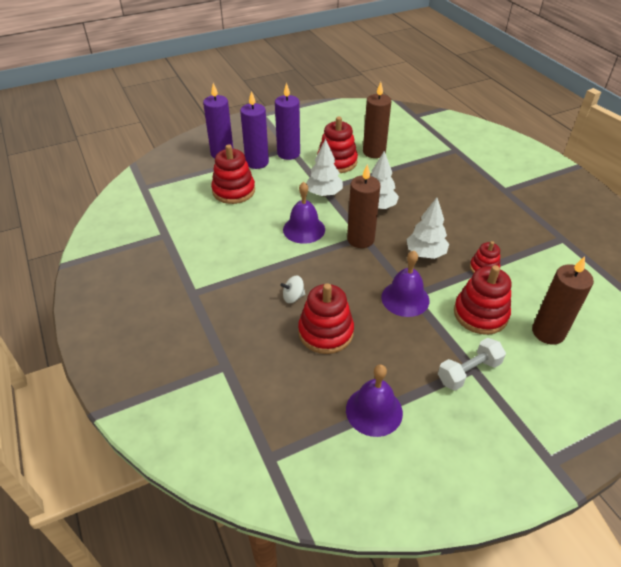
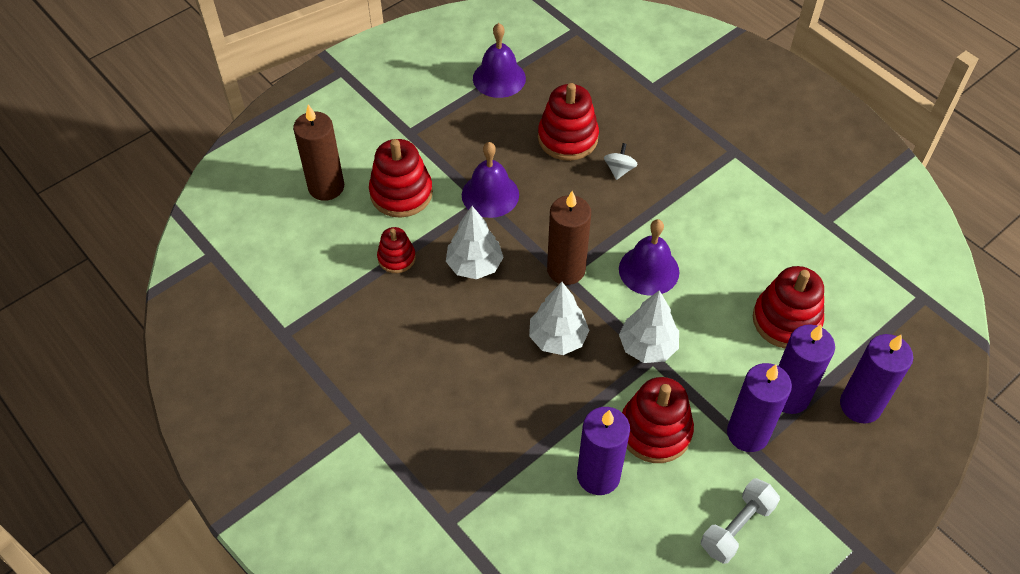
camera: 165 degrees right, 10 degrees up
white spinning top [280,276,305,303] -> white spinning top turned 45 degrees counterclockwise [604,143,638,180]
brown candle [363,82,392,158] -> purple candle [577,407,630,495]
white dumbbell [438,338,506,391] -> white dumbbell moved to [701,478,780,564]

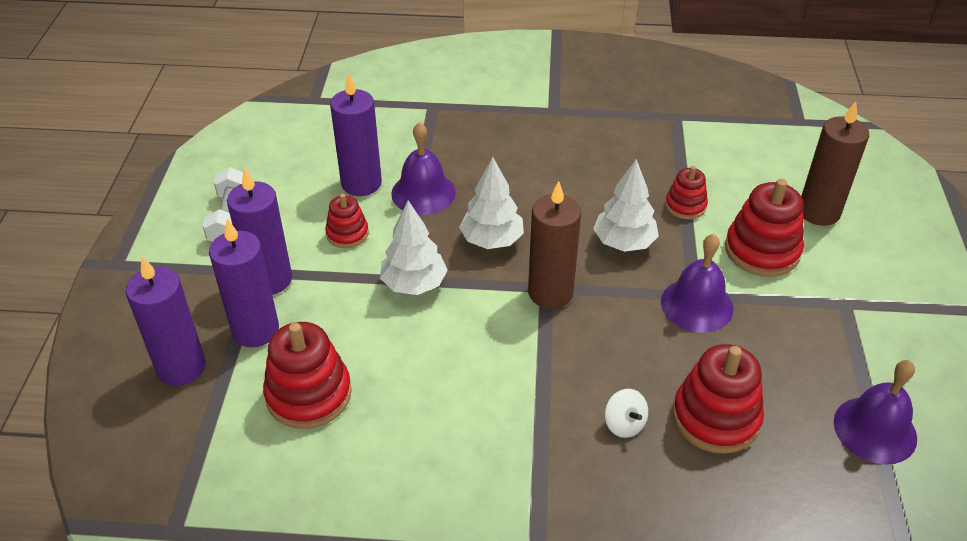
camera: 135 degrees right, 10 degrees down
purple bell [619,219,679,296] -> purple bell moved to [391,122,456,215]
red stacking toy [622,377,694,463] -> red stacking toy [325,193,369,248], size x0.58

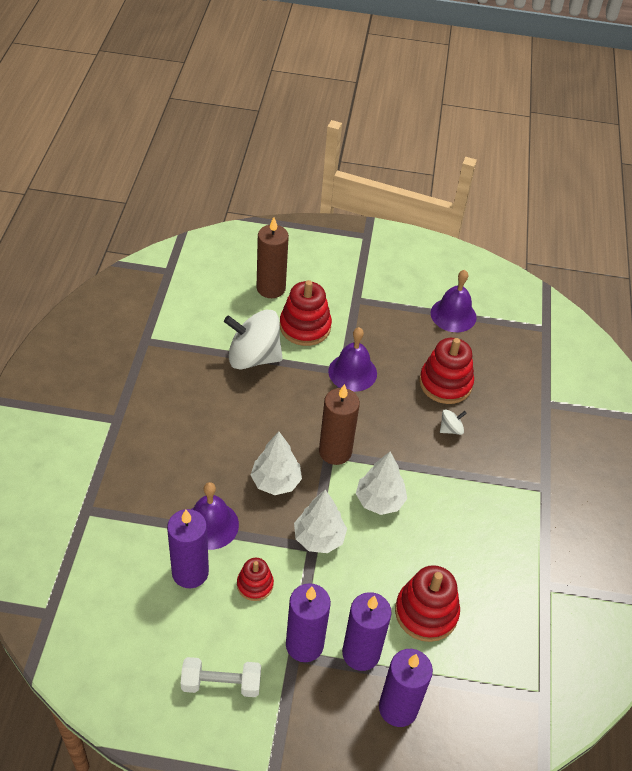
camera: 90 degrees left, 5 degrees up
white tree [593,159,659,252] -> white tree moved to [356,452,407,515]
red stacking toy [665,166,708,219] -> white spinning top [224,310,283,370]

